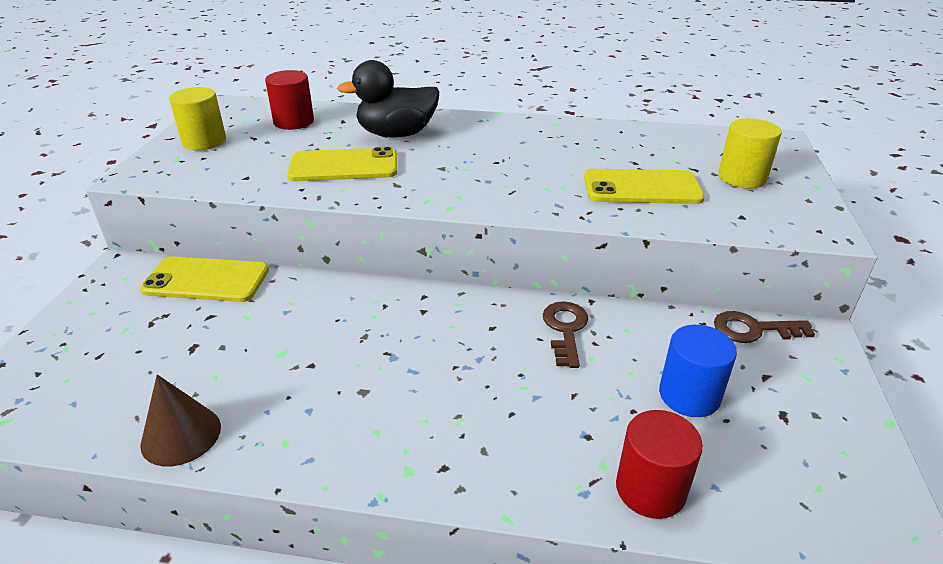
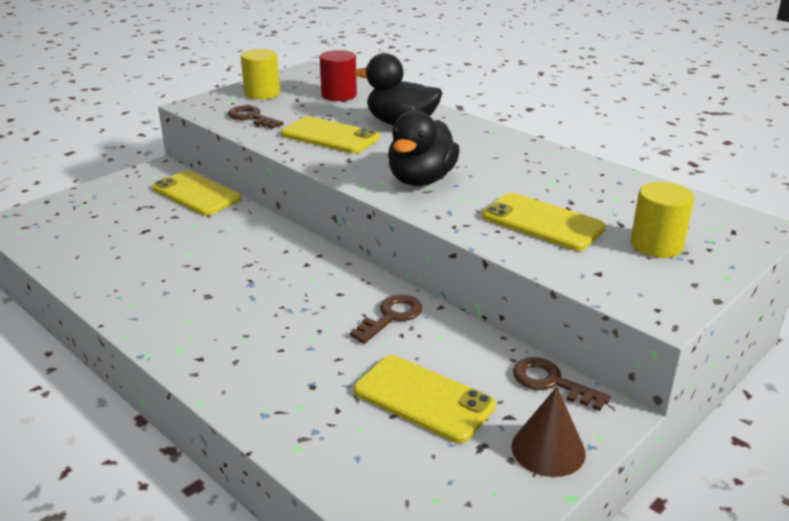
camera: 35 degrees right, 5 degrees down
brown cone [140,374,221,467] -> brown cone moved to [512,387,586,477]
red cylinder [616,410,703,519] -> none
blue cylinder [659,325,737,417] -> yellow phone [354,355,496,443]
none -> brown key [228,105,284,129]
none -> black duck [388,110,460,186]

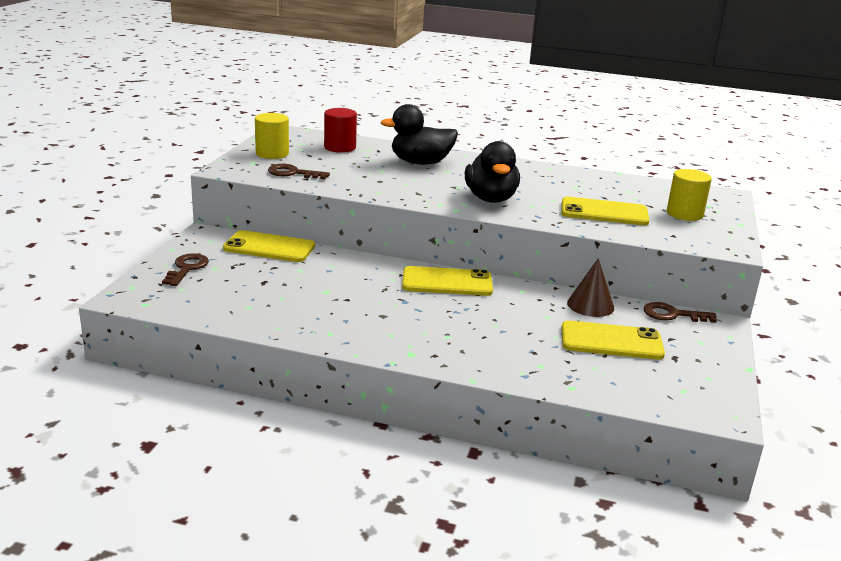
camera: 30 degrees left, 5 degrees down
yellow phone [281,116,380,153] -> yellow phone moved to [402,266,493,296]
brown key [350,295,423,344] -> brown key moved to [162,253,209,286]
brown cone [512,387,586,477] -> brown cone moved to [567,258,614,317]

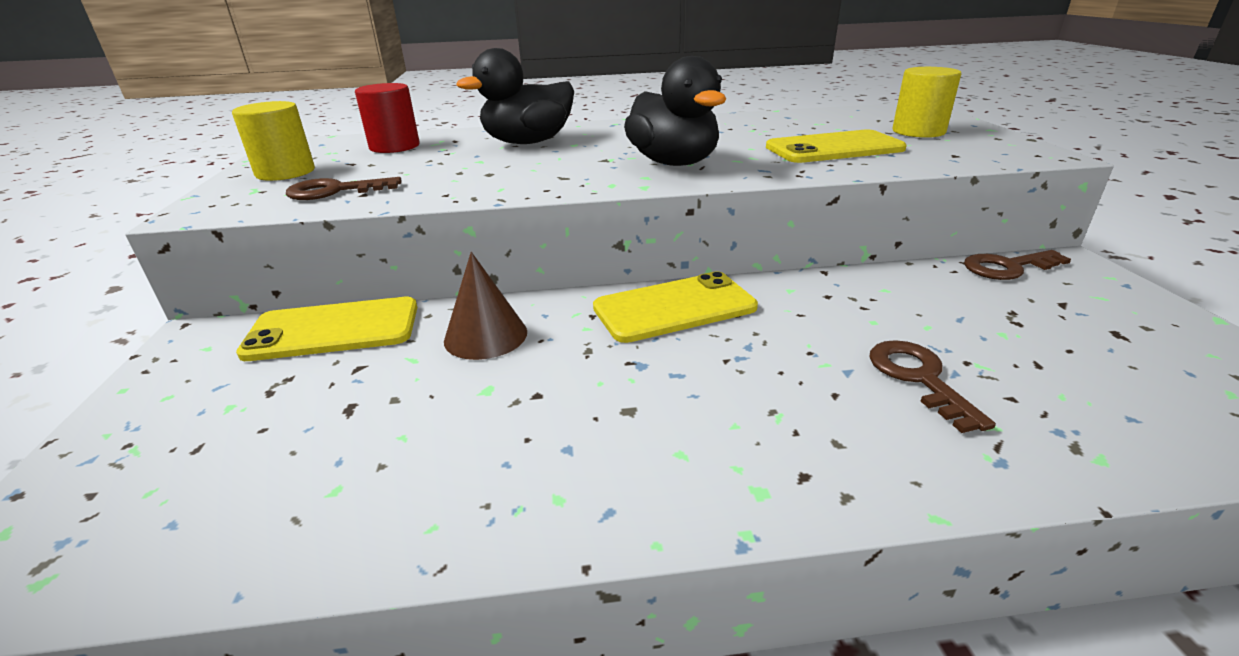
camera: 20 degrees left, 5 degrees up
brown key [162,253,209,286] -> brown key moved to [869,340,996,433]
yellow phone [561,320,665,360] -> none
brown cone [567,258,614,317] -> brown cone moved to [444,252,527,360]

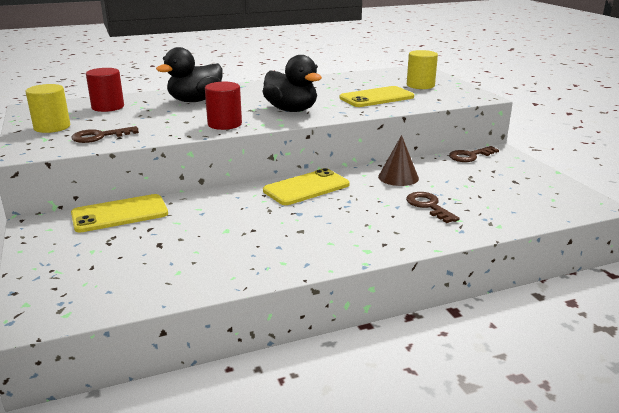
camera: 15 degrees left, 5 degrees down
brown cone [444,252,527,360] -> brown cone moved to [378,135,419,186]
none -> red cylinder [205,82,242,130]

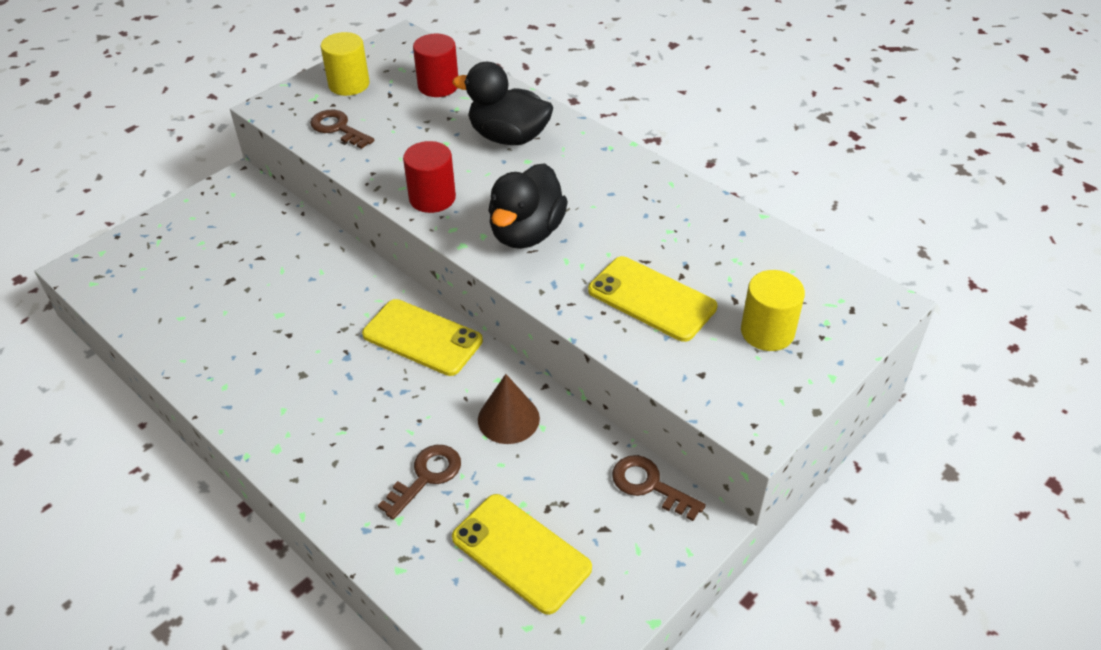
camera: 65 degrees right, 20 degrees up
yellow phone [71,194,168,232] -> yellow phone moved to [452,494,592,615]

